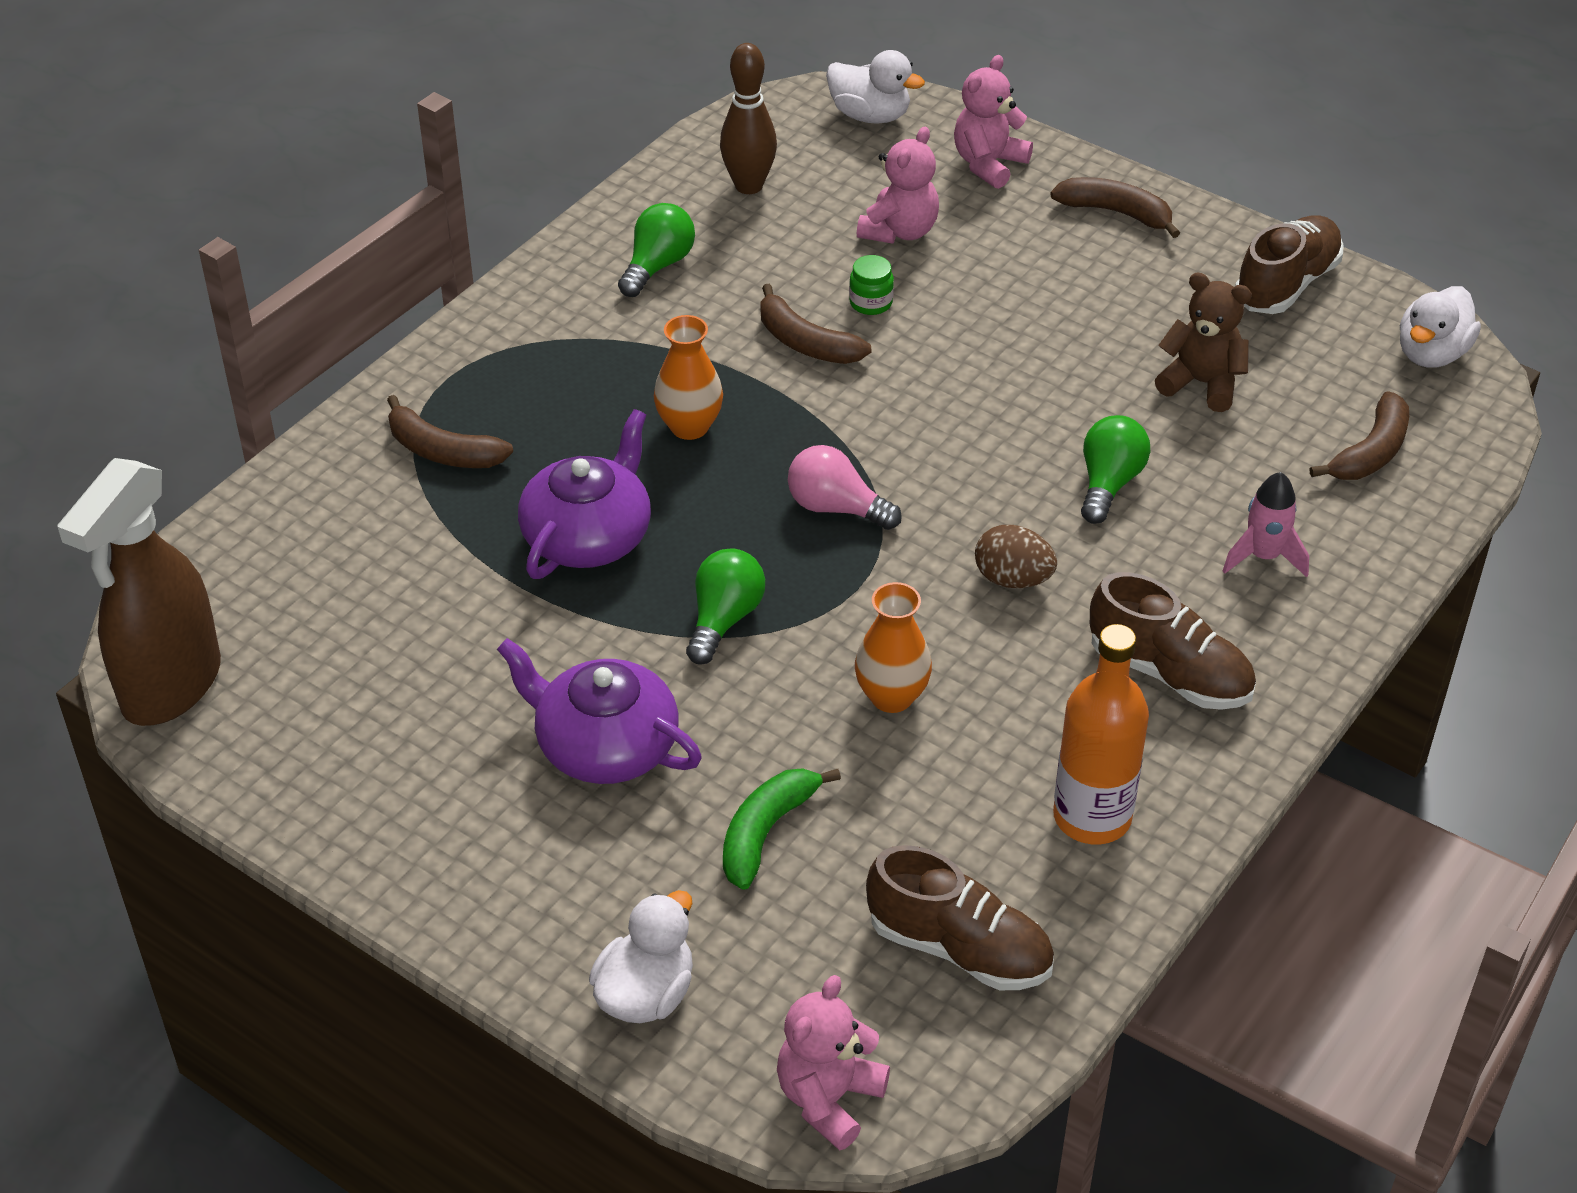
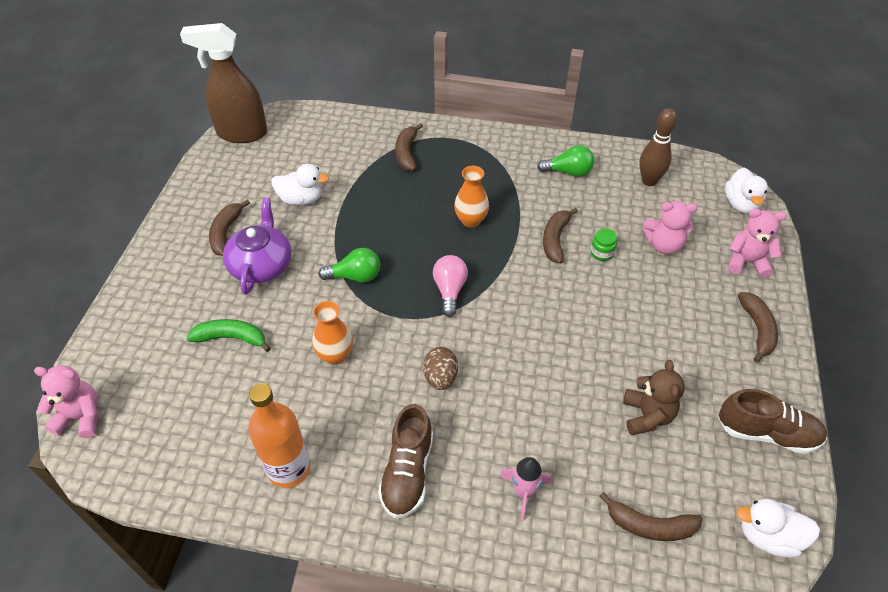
camera: 65 degrees right, 5 degrees up
purple teapot [518,409,651,579] -> none
white duck [589,890,693,1023] -> white duck moved to [271,164,329,205]
brown shoe [866,845,1054,990] -> none
green light bulb [1081,415,1151,524] -> none
none -> brown banana [209,199,250,256]

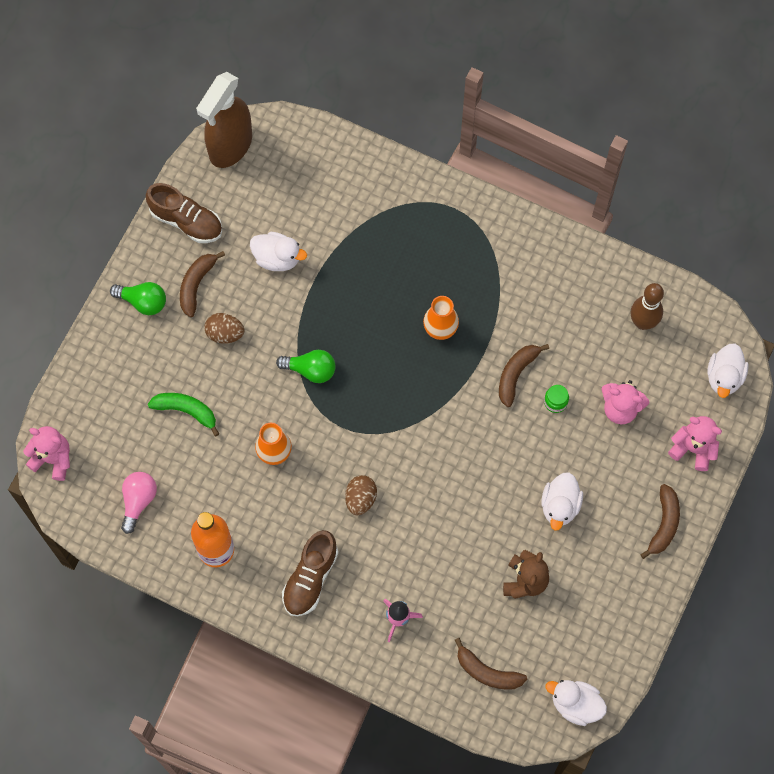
camera: 15 degrees right, 20 degrees up
brown spray bottle [180,23,267,143] -> brown spray bottle turned 75 degrees counterclockwise [196,72,252,168]
purple teapot [223,197,292,295] -> brown egg [204,313,244,344]
brown banana [395,123,423,171] -> none
pink light bulb [433,255,468,317] -> pink light bulb moved to [121,472,157,534]
green light bulb [537,145,594,177] -> green light bulb moved to [110,282,166,315]
brown shoe [718,389,827,454] -> brown shoe moved to [146,183,222,243]
none -> white duck [541,472,583,531]

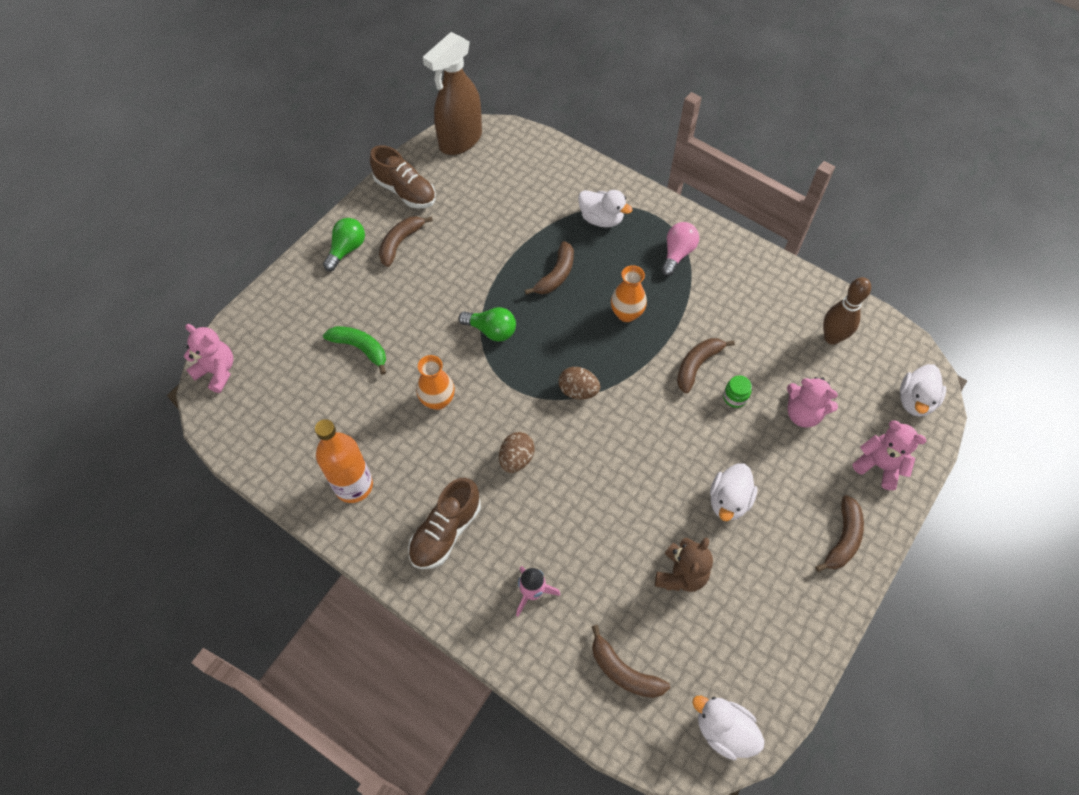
camera: 10 degrees right, 10 degrees down
green light bulb [110,282,166,315] -> green light bulb turned 90 degrees counterclockwise [323,218,365,271]
pink light bulb [121,472,157,534] -> pink light bulb moved to [661,222,699,276]
brown egg [204,313,244,344] -> brown egg moved to [558,367,600,399]
white duck [250,232,307,271] -> white duck moved to [578,190,633,228]
none -> brown banana [525,241,574,295]

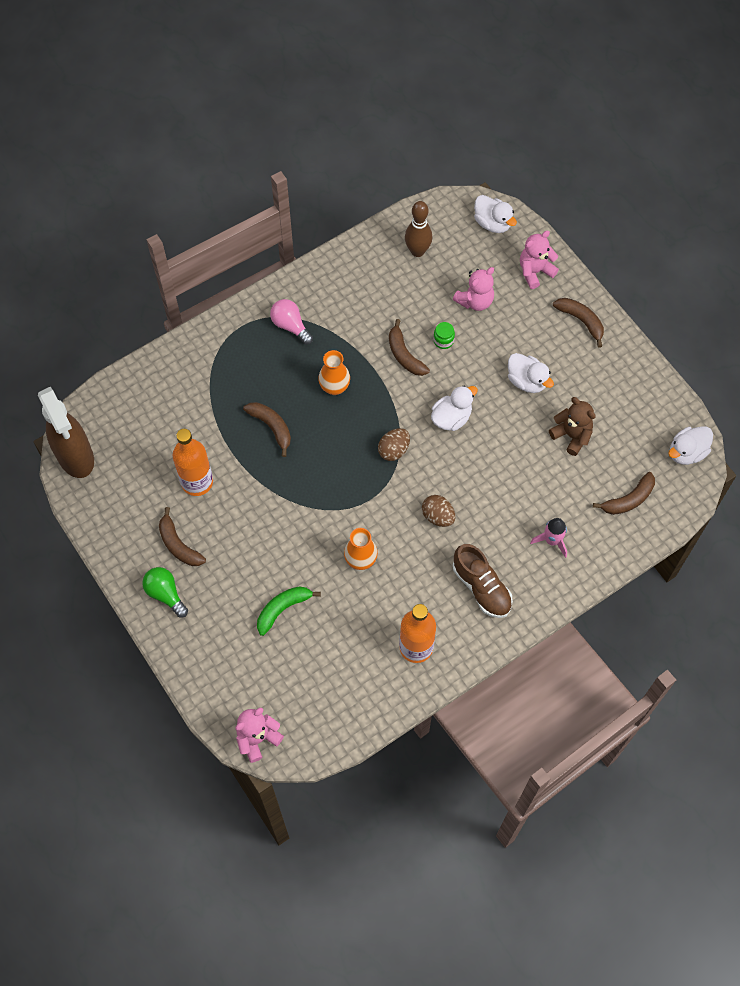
camera: 70 degrees left, 5 degrees up
brown shoe [370,145,436,208] -> none
green light bulb [459,307,516,342] -> none
white duck [578,190,633,228] -> white duck moved to [431,386,478,431]
none -> orange bottle [173,429,213,496]

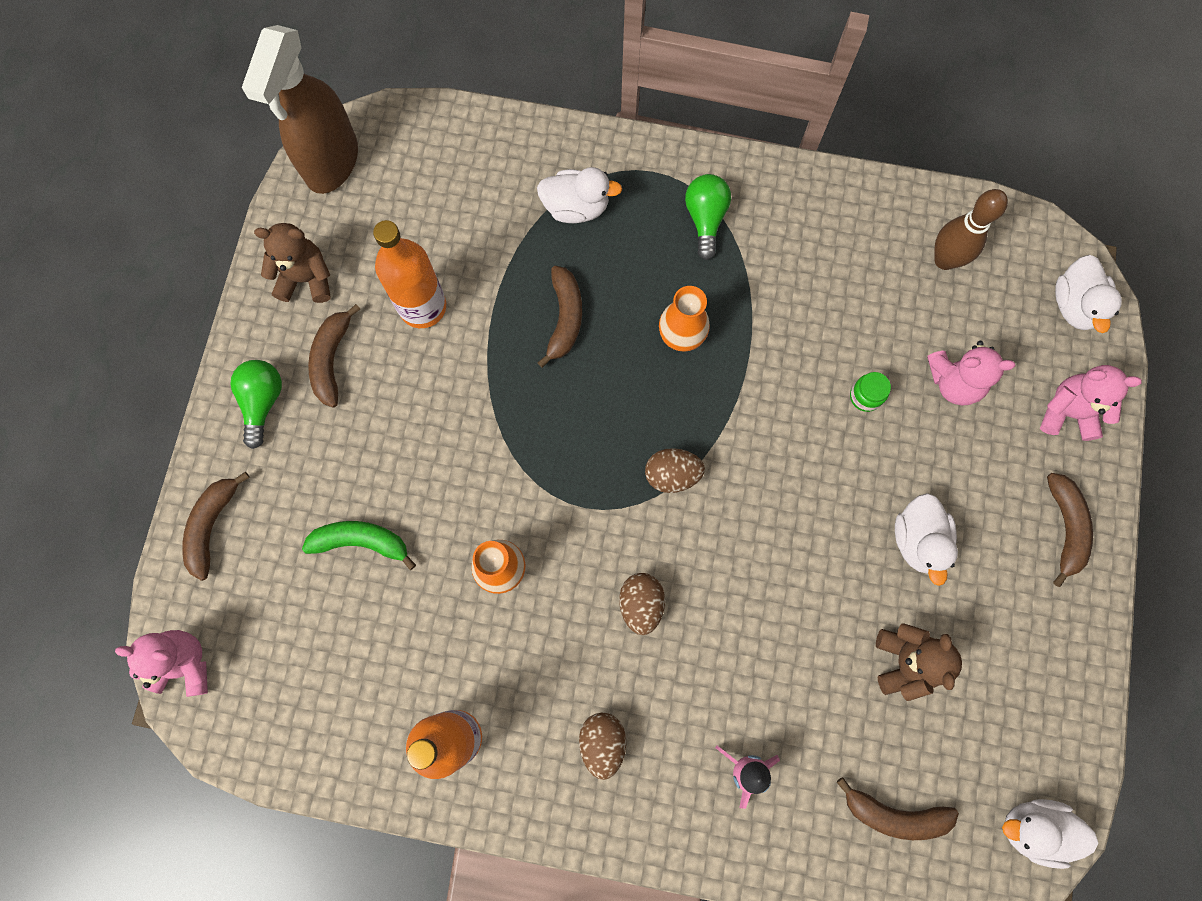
camera: 45 degrees right, 10 degrees up
pink light bulb [270,299,313,345] -> green light bulb [685,174,731,260]
brown banana [389,319,430,376] -> brown banana moved to [182,471,250,581]
white duck [431,386,478,431] -> white duck moved to [537,167,622,223]
brown shoe [453,544,513,618] -> brown egg [579,713,626,780]
none -> brown teddy bear [254,223,331,303]

